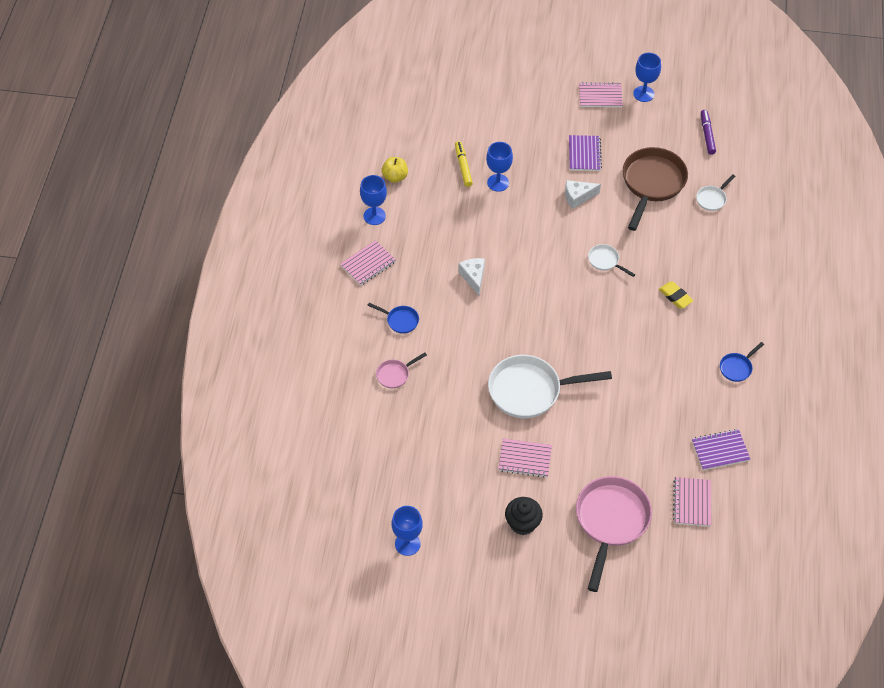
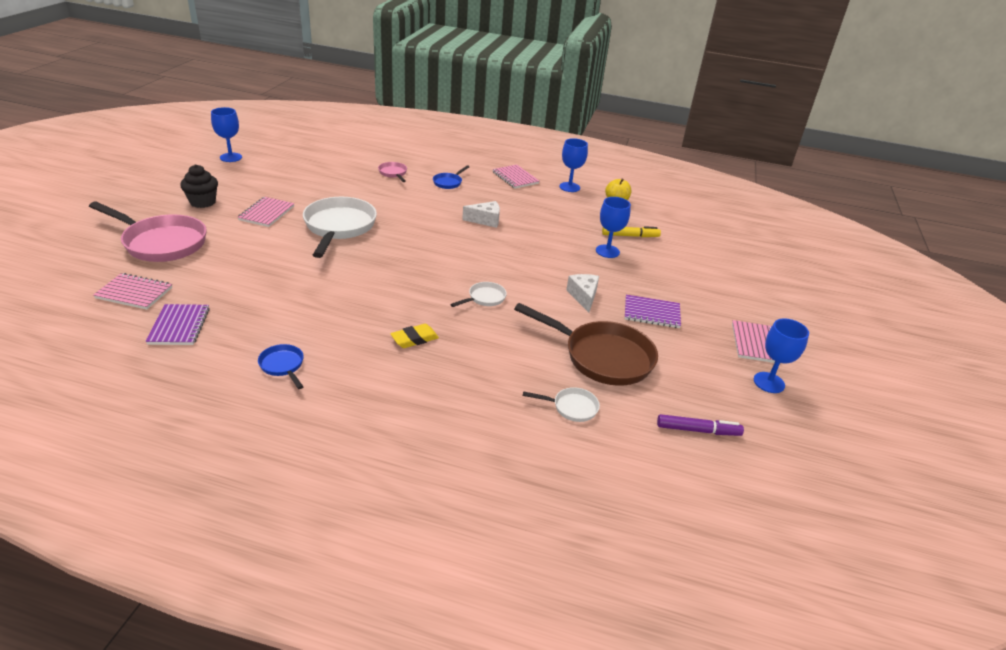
camera: 95 degrees right, 20 degrees down
white pan [696,174,736,211] -> white pan turned 135 degrees clockwise [523,387,600,422]

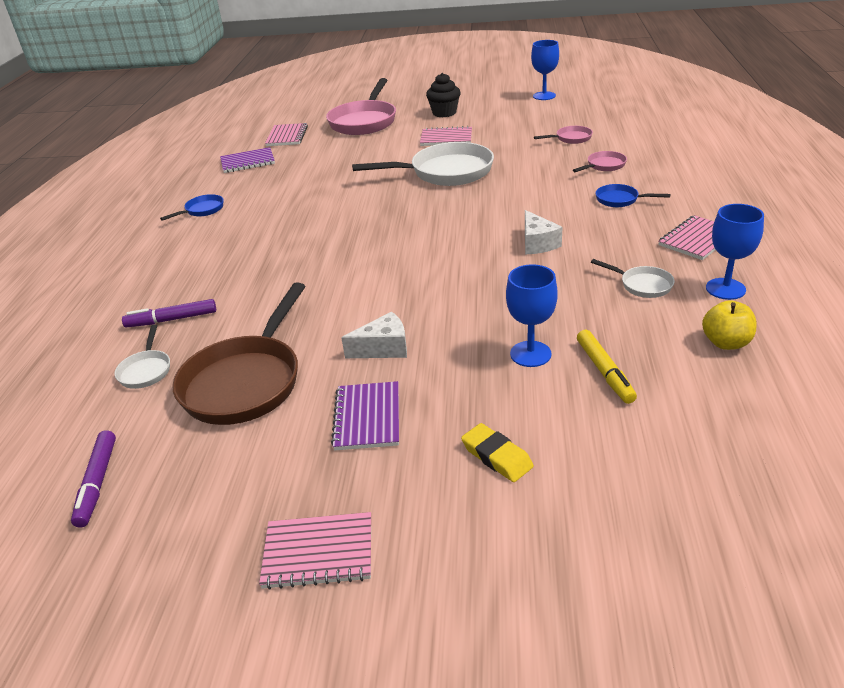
camera: 85 degrees right, 0 degrees up
yellow eraser [390,324,439,348] -> yellow eraser moved to [461,423,534,482]
white pan [450,282,507,307] -> white pan moved to [591,259,675,298]
blue goblet [754,318,809,393] -> none
none -> purple marker [122,299,216,327]
none -> pink pan [534,126,593,144]

